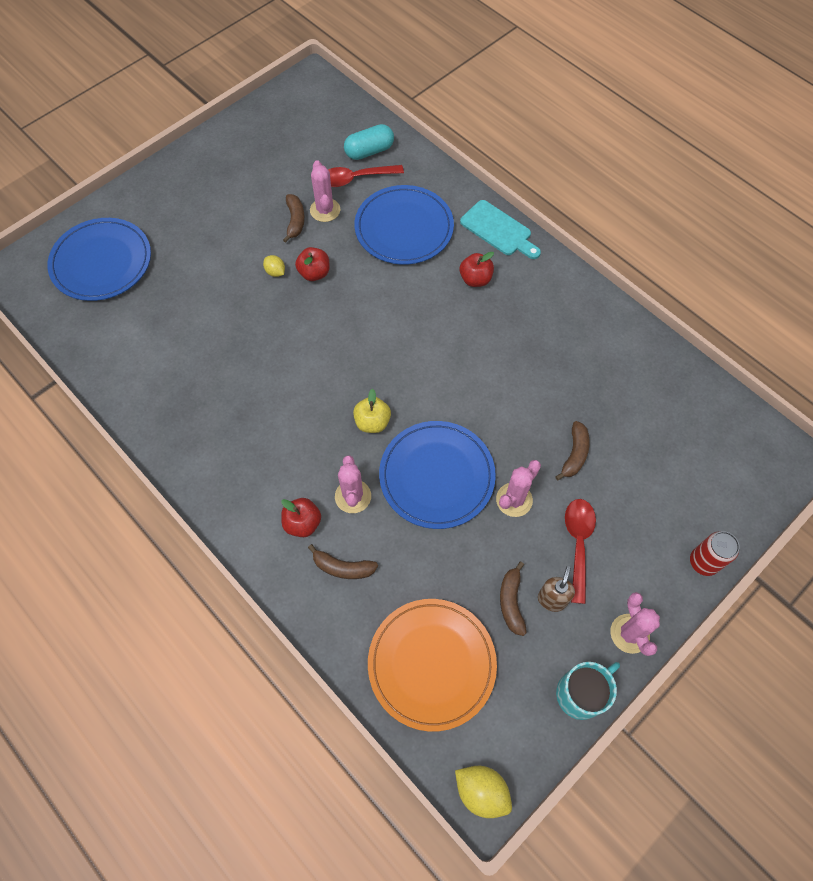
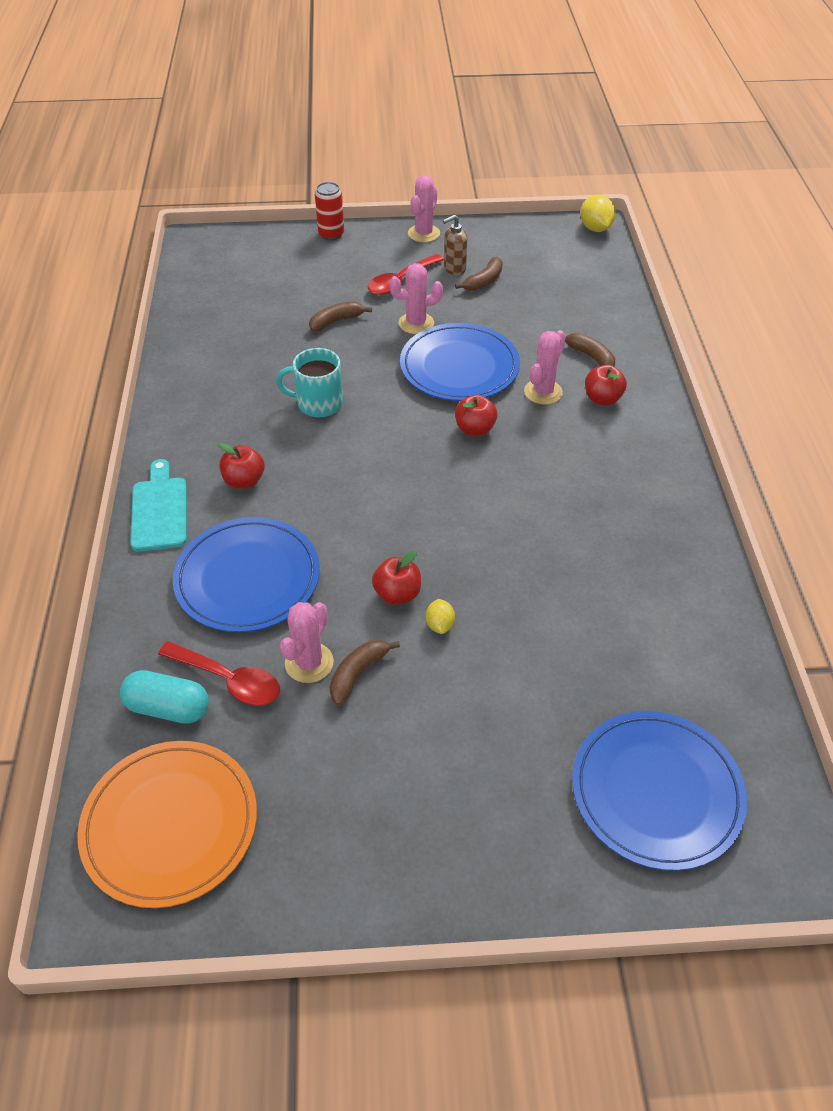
camera: 140 degrees left, 15 degrees down
yellow apple [353,389,391,433] -> red apple [455,395,498,436]
orange plate [368,599,497,732] -> orange plate moved to [77,741,257,908]
turquoise mug [556,662,620,720] -> turquoise mug moved to [276,348,343,417]

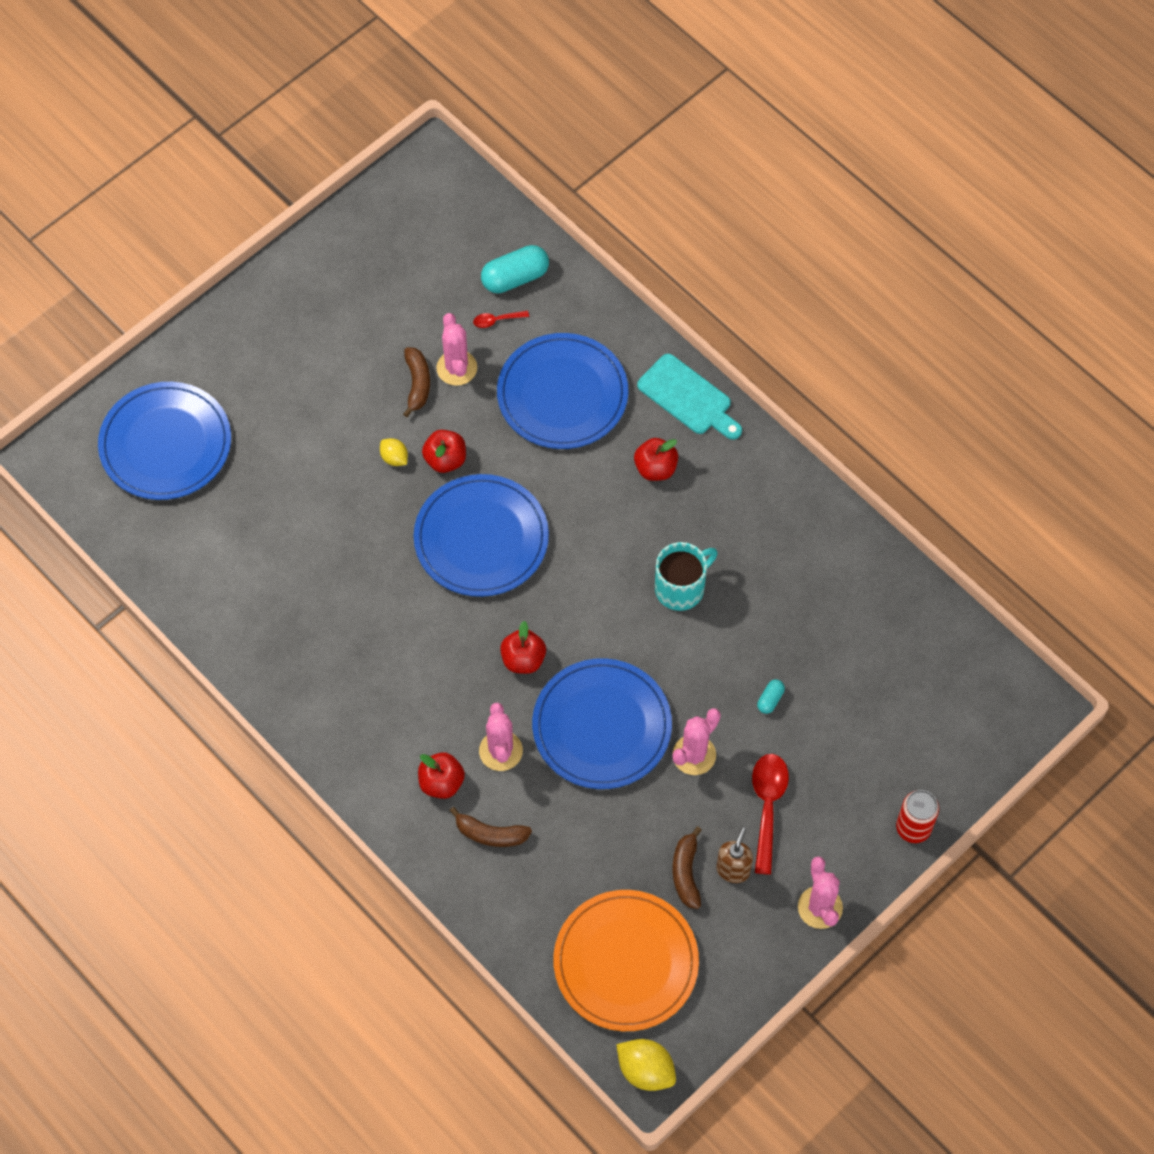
camera: 140 degrees right, 15 degrees up
orange plate [77,741,257,908] -> orange plate moved to [553,890,699,1031]
red spoon [158,641,280,706] -> red spoon [473,311,529,328], size x0.49
brown banana [309,301,372,331] -> turquoise capsule [757,679,785,714]
none -> blue plate [414,474,549,597]

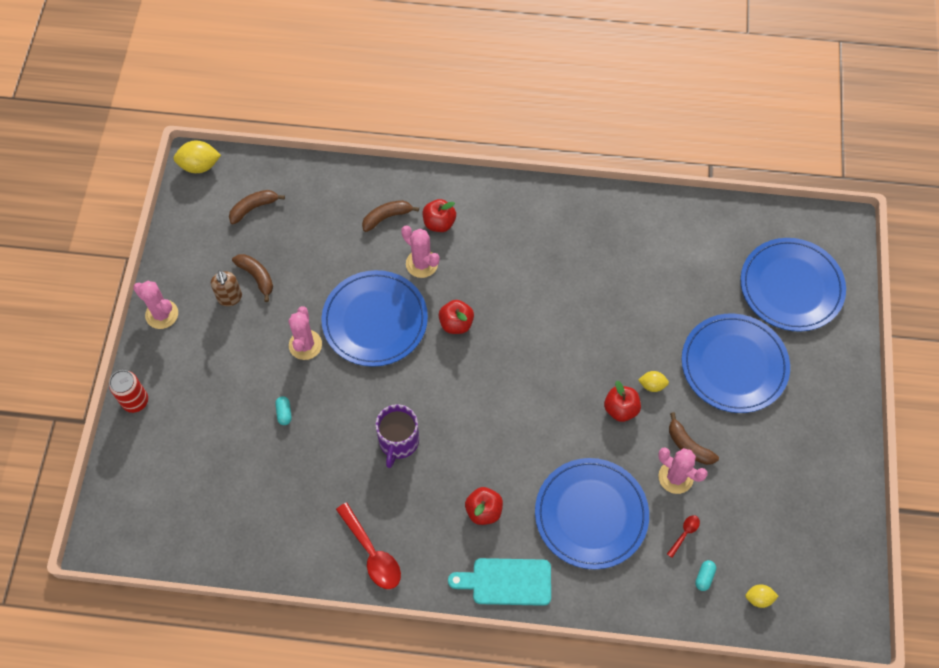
camera: 140 degrees right, 0 degrees up
blue plate [414,474,549,597] -> blue plate moved to [682,314,790,413]
turquoise capsule [481,245,549,293] -> turquoise capsule [695,560,716,591], size x0.49
orange plate [553,890,699,1031] -> brown banana [229,190,285,224]
turquoise mug [655,542,718,611] -> purple mug [376,404,419,468]
red spoon [752,754,789,875] -> red spoon moved to [336,503,401,589]
none -> yellow lemon [745,584,778,608]

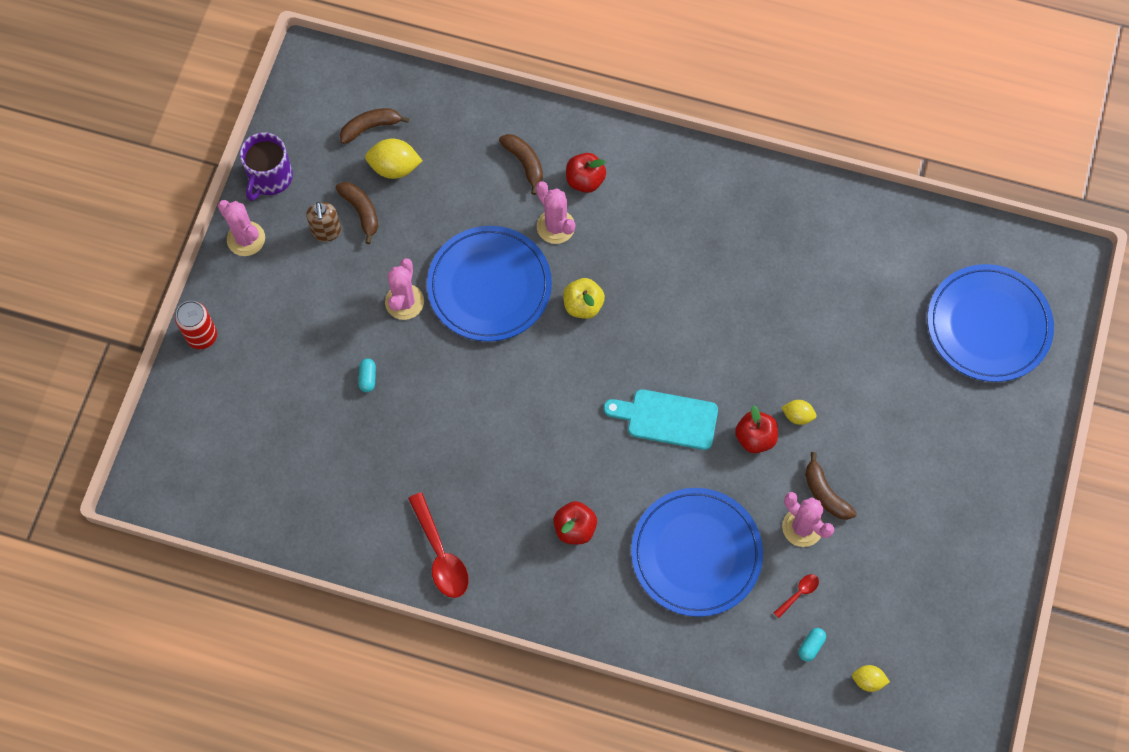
camera: 10 degrees right, 5 degrees up
yellow lemon [173,141,221,173] -> yellow lemon moved to [365,139,423,179]
brown banana [362,200,419,232] -> brown banana turned 75 degrees clockwise [499,134,543,195]
purple mug [376,404,419,468] -> purple mug moved to [240,132,293,201]
red apple [439,300,474,334] -> yellow apple [563,278,605,319]
turquoise cutting board [448,558,551,606] -> turquoise cutting board moved to [604,389,718,450]
blue plate [682,314,790,413] -> none

